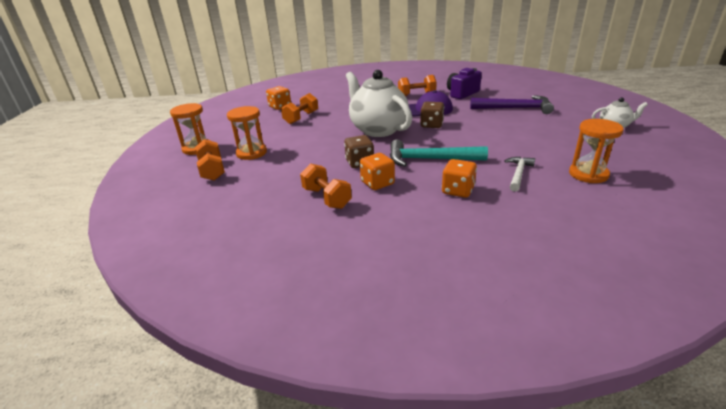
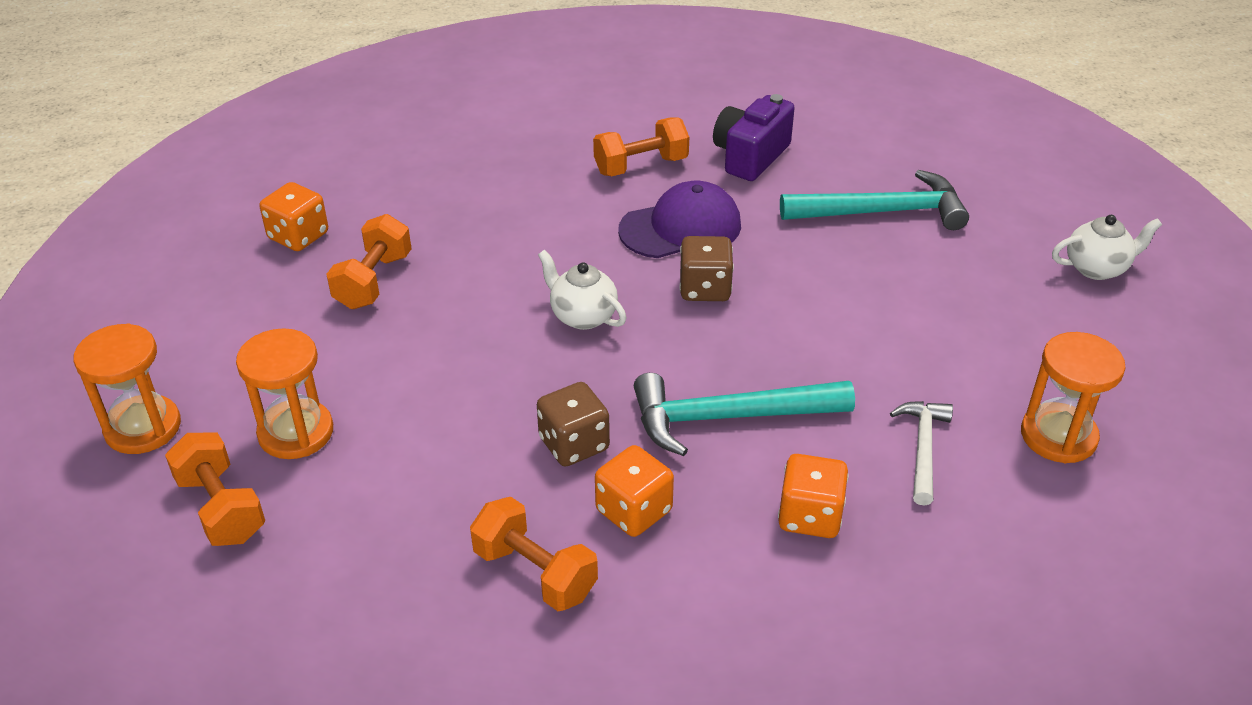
camera: 15 degrees left, 10 degrees up
white teapot [346,70,412,137] -> white teapot [538,250,627,330], size x0.48
purple hammer [470,95,554,114] -> turquoise hammer [780,170,969,230]

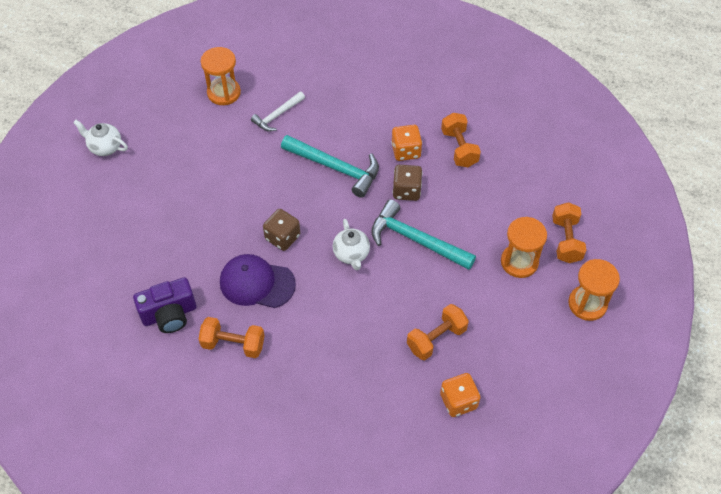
camera: 145 degrees left, 15 degrees up
orange dice [778,454,849,538] -> none
turquoise hammer [780,170,969,230] -> turquoise hammer moved to [371,199,476,270]

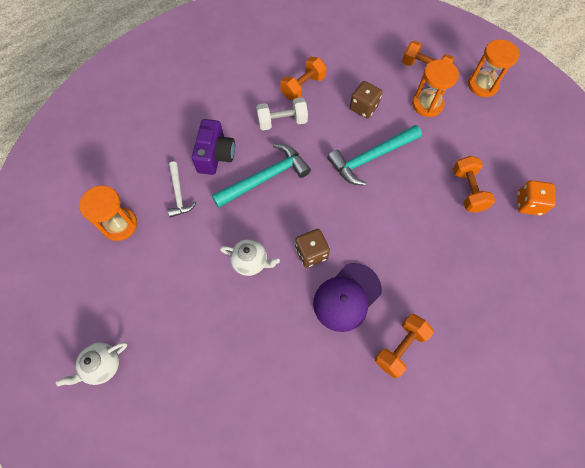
camera: 60 degrees left, 10 degrees up
purple camera [133,277,196,333] -> purple camera moved to [192,119,235,175]
white teapot [333,219,370,270] -> white teapot moved to [220,239,280,276]
orange dice [391,125,422,161] -> white dumbbell [256,97,308,130]
brown dice [393,165,423,201] -> brown dice moved to [350,81,382,118]
orange dumbbell [441,113,481,167] -> orange dumbbell turned 60 degrees counterclockwise [281,57,327,100]

